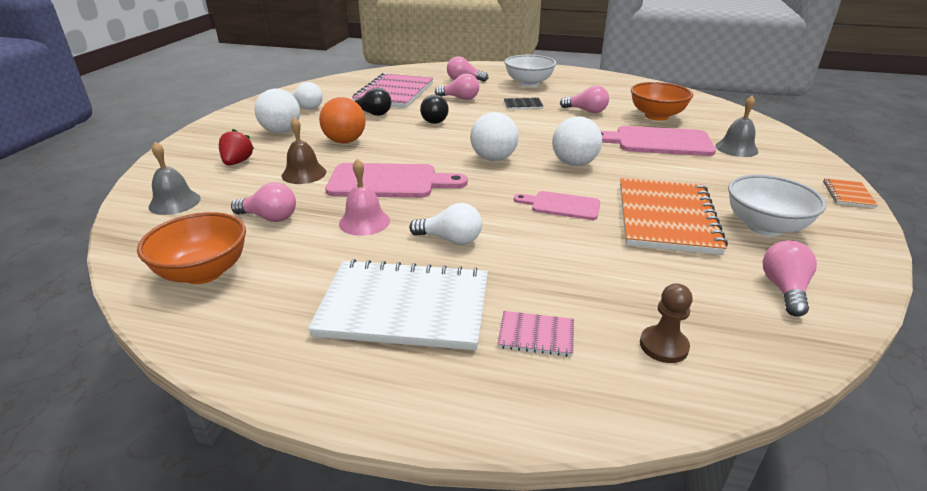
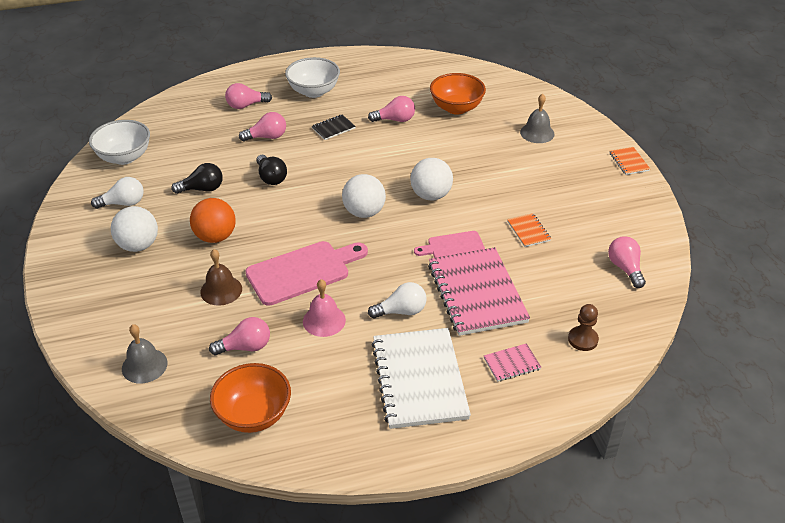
camera: 30 degrees left, 10 degrees up
red strawberry [219,129,254,165] -> none
white notebook [308,259,488,350] -> white notebook turned 75 degrees counterclockwise [372,328,471,429]
pink notebook [352,73,433,108] -> pink notebook moved to [428,247,530,336]
pink cutting board [601,126,716,156] -> none
orange notebook [620,177,728,255] -> orange notebook [507,213,551,247], size x0.43
white bowl [728,174,826,236] -> white bowl moved to [89,120,150,165]

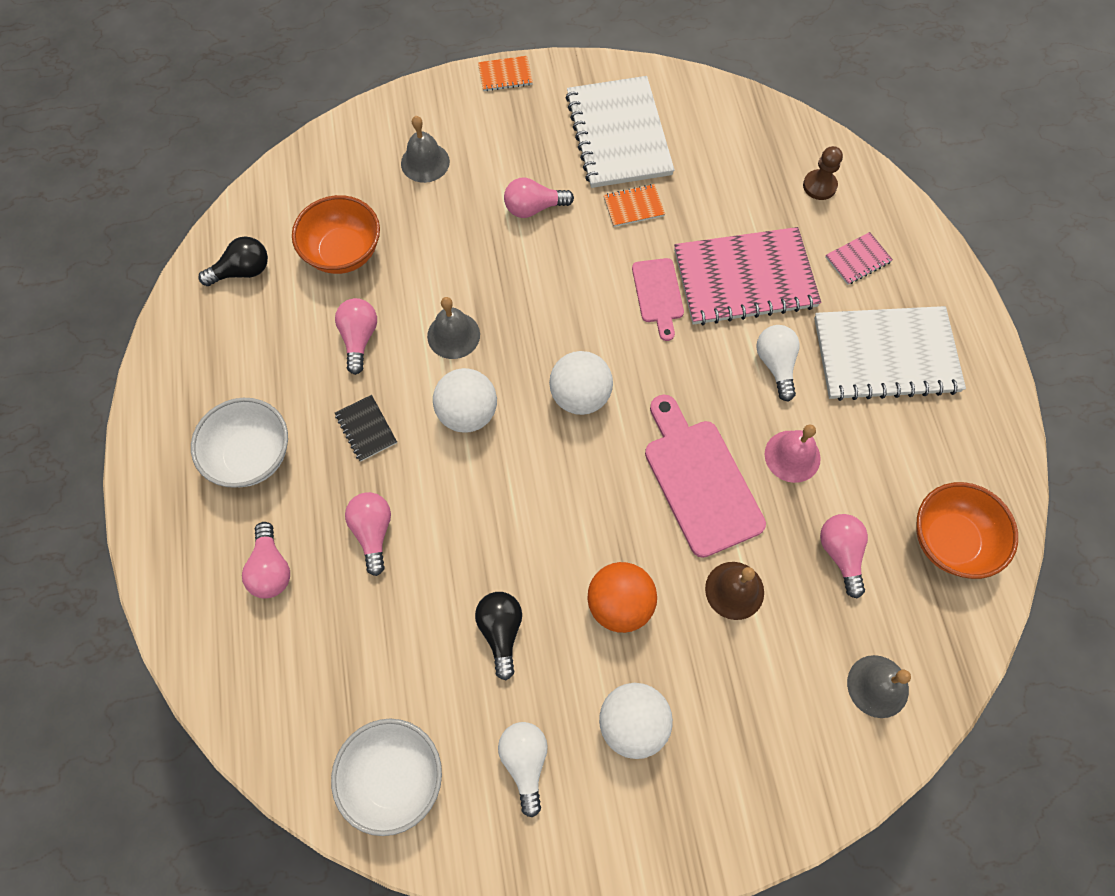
camera: 85 degrees left, 25 degrees up
black light bulb [257,155,287,185] -> black light bulb moved to [199,237,268,286]
white ball [410,158,453,200] -> white ball moved to [433,368,497,433]
pink notebook [484,343,541,382] -> pink notebook turned 75 degrees clockwise [826,232,893,285]
pink light bulb [608,236,646,288] -> pink light bulb moved to [504,178,574,218]
none -> grey bell [427,297,480,359]
none -> white notebook [565,76,675,188]

